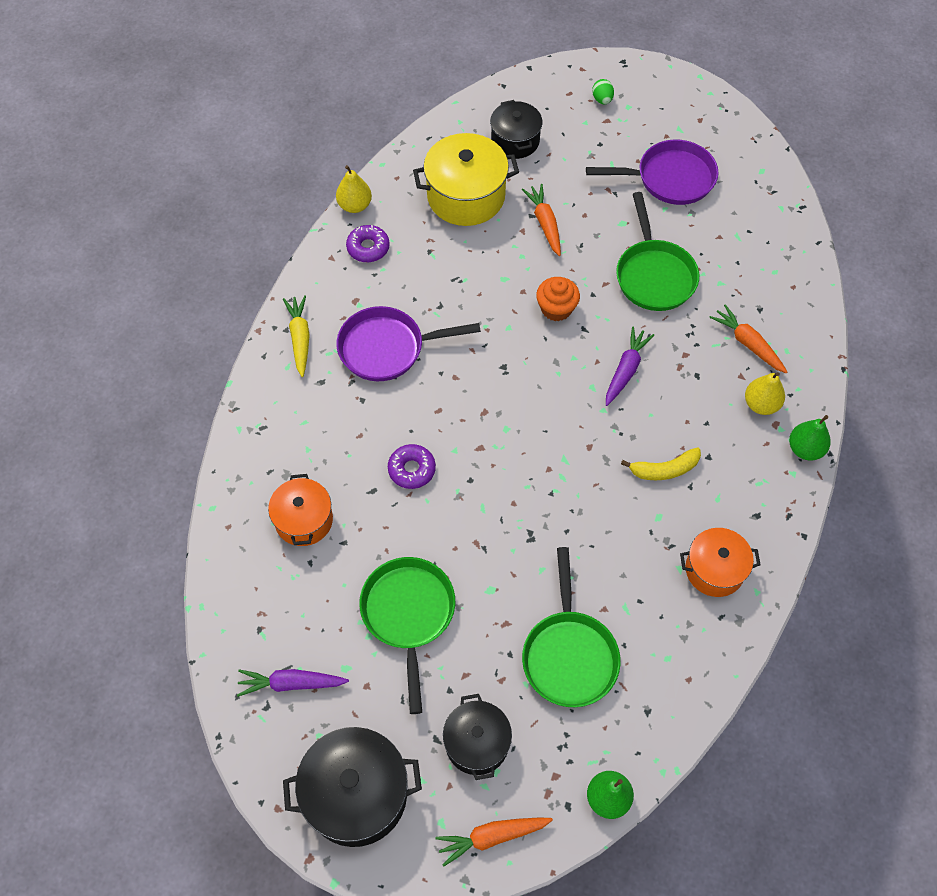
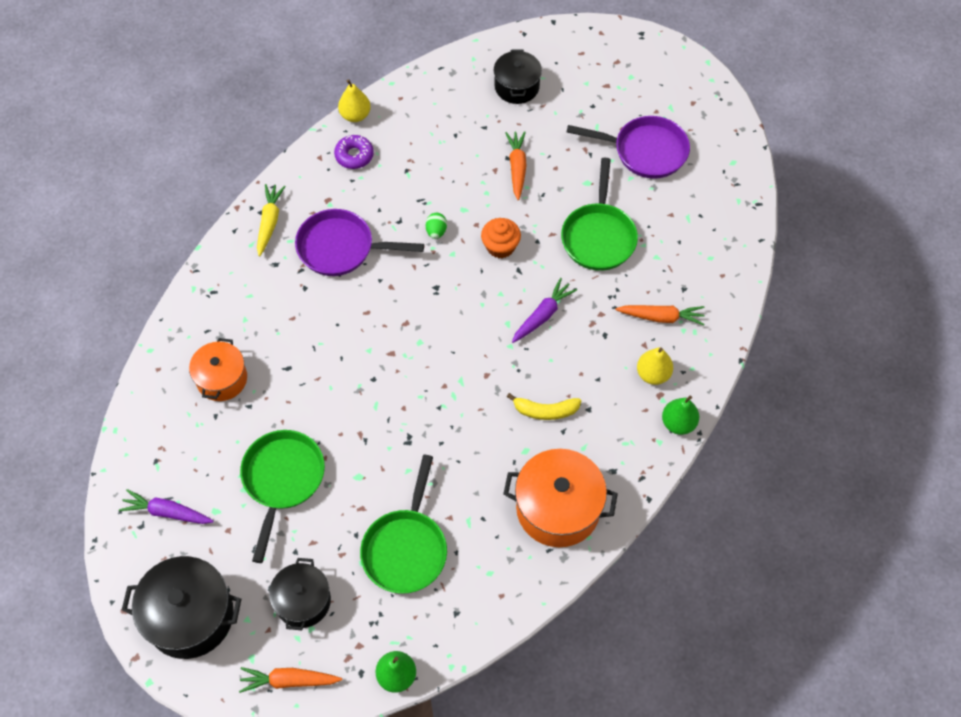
camera: 15 degrees right, 0 degrees up
purple donut [388,444,436,489] -> none
yellow pot [413,133,519,226] -> none
green egg [592,79,614,104] -> green egg moved to [426,213,447,239]
orange pot [680,528,761,597] -> orange pot [503,449,618,547], size x1.56
orange carrot [709,304,787,373] -> orange carrot turned 120 degrees clockwise [616,305,704,325]

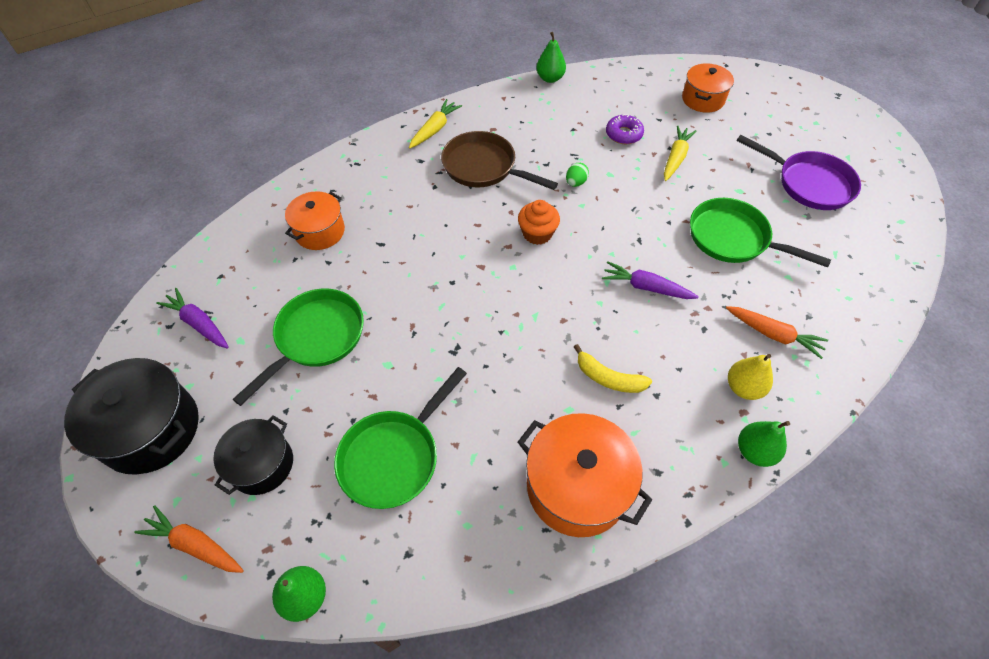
camera: 25 degrees right, 5 degrees down
purple pan [295,209,424,276] -> brown pan [441,131,558,190]
purple donut [334,135,374,169] -> purple donut moved to [606,114,644,144]
yellow pear [338,79,371,122] -> green pear [536,32,566,83]
orange cupcake [481,218,521,258] -> orange cupcake moved to [518,200,560,245]
black pot [493,50,542,104] -> orange pot [682,63,734,113]
orange carrot [505,131,527,200] -> yellow carrot [664,126,697,181]
purple carrot [512,278,577,343] -> purple carrot turned 135 degrees counterclockwise [602,261,699,299]
green pan [561,158,638,271] -> green pan turned 90 degrees clockwise [690,198,831,267]

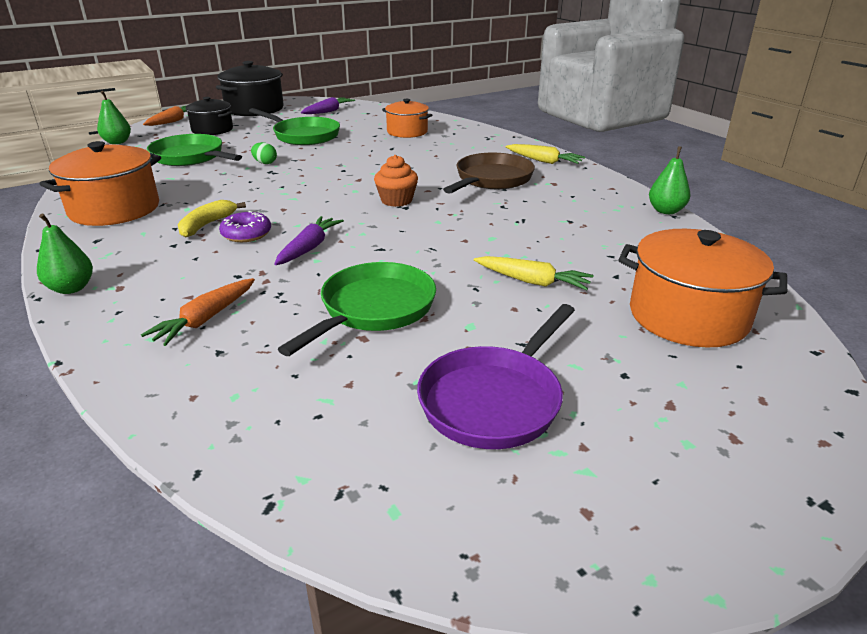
camera: 90 degrees right, 25 degrees down
green egg [566,163,589,187] -> green egg moved to [251,142,277,164]
purple donut [606,114,644,144] -> purple donut moved to [219,211,271,242]
orange pot [682,63,734,113] -> orange pot [618,229,787,347], size x1.56
yellow pear [728,354,773,400] -> none

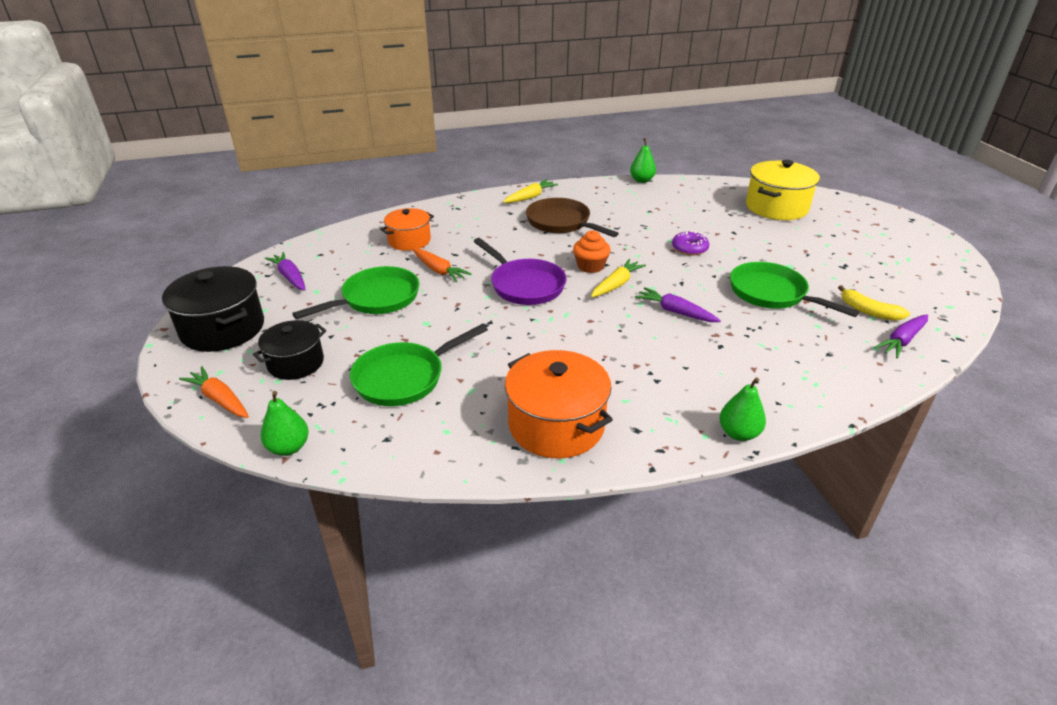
camera: 75 degrees left, 5 degrees up
orange carrot [141,278,255,346] -> orange carrot moved to [412,248,471,282]
yellow banana [178,200,246,237] -> yellow banana moved to [838,285,910,321]
purple donut [219,211,271,242] -> purple donut moved to [672,231,709,256]
green egg [251,142,277,164] -> none
purple pan [417,304,575,449] -> purple pan moved to [473,238,567,305]
yellow carrot [474,256,594,290] -> yellow carrot moved to [591,259,646,297]
orange pot [618,229,787,347] -> yellow pot [746,160,820,220]
none -> purple carrot [874,314,928,358]

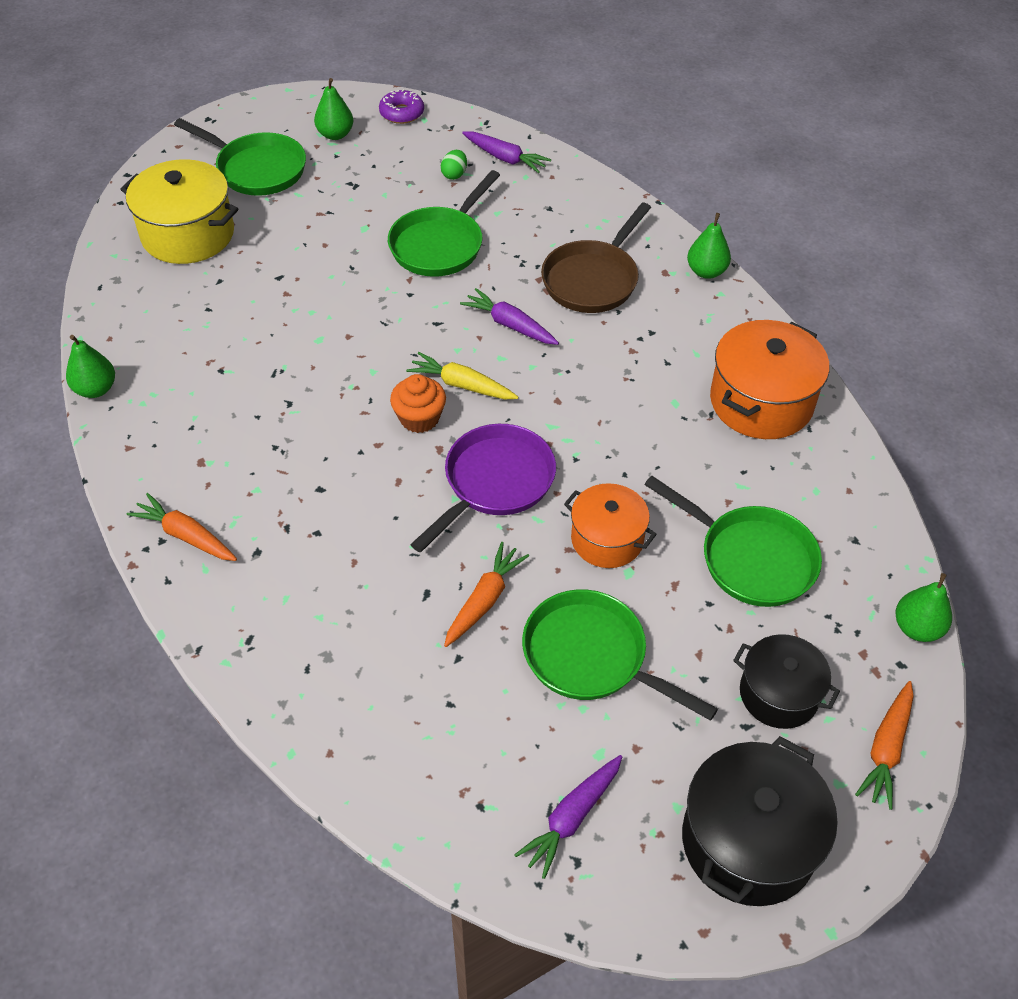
camera: 105 degrees left, 15 degrees up
orange pot [380,208,434,251] -> orange pot moved to [564,483,657,568]
yellow carrot [503,179,558,203] -> orange carrot [127,493,237,561]
brown pan [526,198,619,237] -> brown pan moved to [541,202,651,313]
purple carrot [635,287,721,322] -> purple carrot turned 105 degrees clockwise [460,288,559,345]
purple donut [672,231,709,256] -> purple donut moved to [379,89,424,124]
yellow banana [838,285,910,321] -> green egg [441,150,467,180]
none -> green pan [174,118,306,196]
none -> green pear [314,78,353,140]

